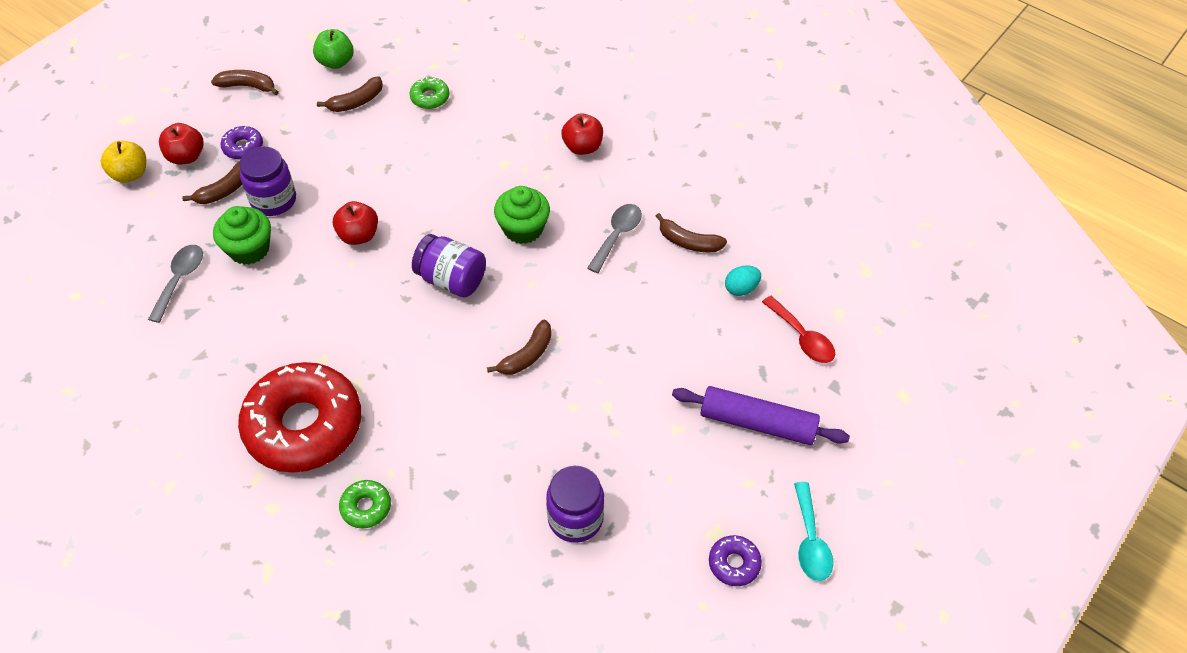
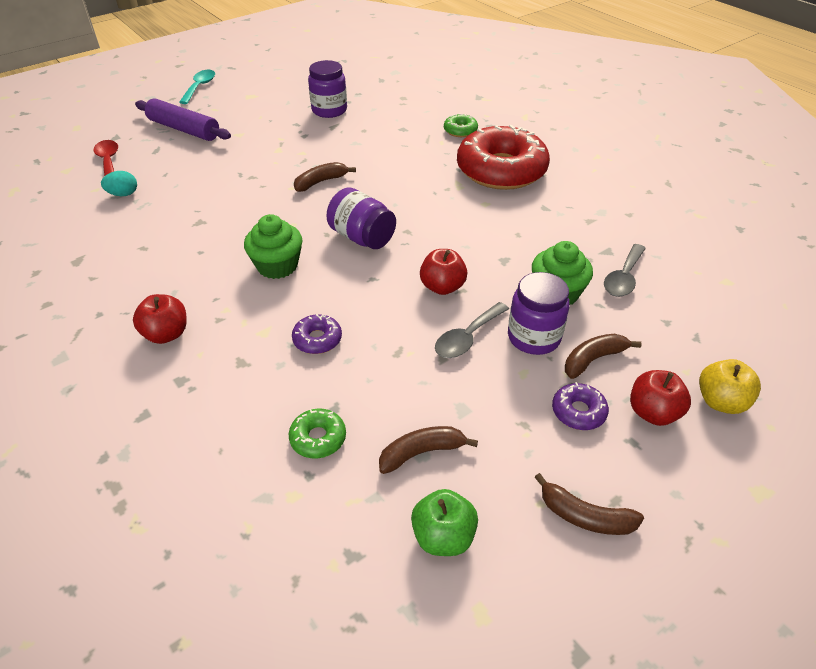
camera: 165 degrees left, 10 degrees down
grey spoon [587,204,642,273] -> grey spoon moved to [435,302,509,358]
brown banana [656,213,727,252] -> none
purple donut [709,535,762,586] -> purple donut moved to [292,314,342,354]

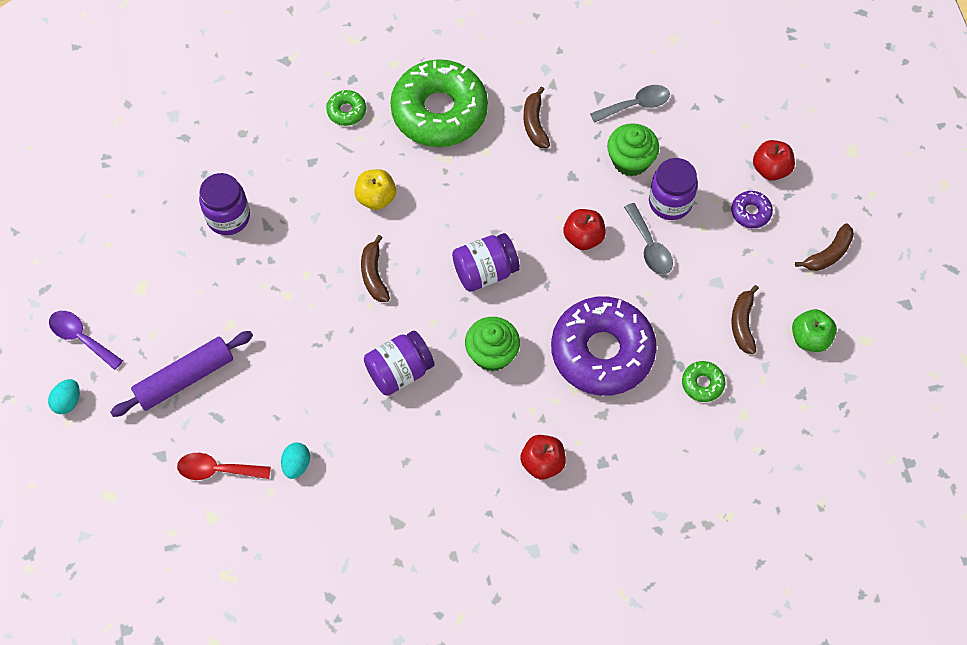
camera: 65 degrees left, 20 degrees up
turquoise spoon [179,70,215,104] -> purple spoon [49,311,123,370]
purple donut [292,314,342,354] -> purple donut [551,296,657,396], size x2.44
red donut [457,125,550,190] -> green donut [390,59,488,147]
brown banana [565,334,642,379] -> brown banana moved to [523,86,550,148]
grey spoon [604,244,646,297] -> grey spoon turned 75 degrees counterclockwise [590,85,670,123]
yellow apple [699,359,761,414] -> yellow apple moved to [354,169,396,210]
none -> turquoise egg [48,379,80,414]
none -> purple jar [364,331,435,396]

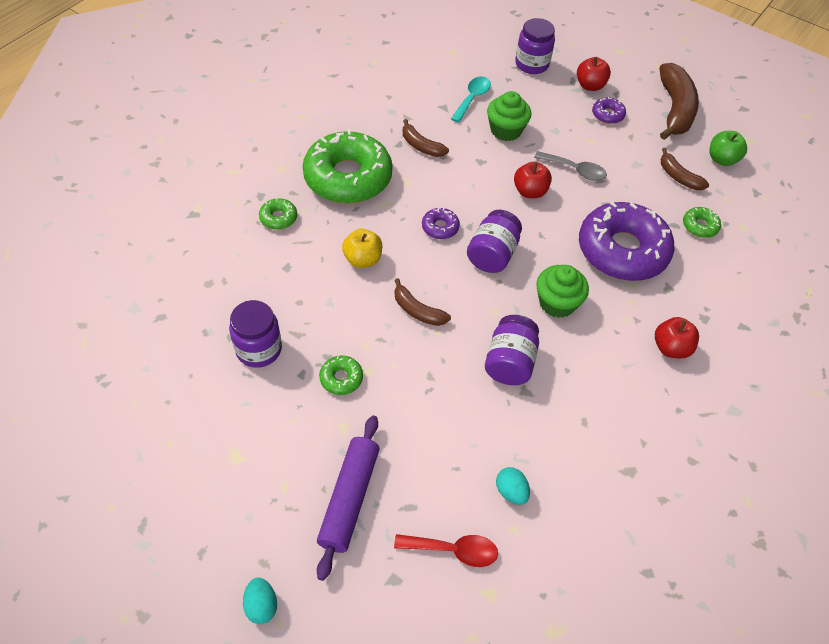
camera: 45 degrees left, 10 degrees down
purple spoon [49,311,123,370] -> none
red spoon [177,453,271,480] -> red spoon turned 135 degrees counterclockwise [394,534,498,567]
grey spoon [590,85,670,123] -> turquoise spoon [451,76,491,123]
purple jar [649,158,698,220] -> purple jar moved to [515,18,555,74]
brown banana [795,223,854,271] -> brown banana [659,63,699,140], size x1.85
none -> green donut [319,355,363,395]
none -> purple donut [422,208,460,239]

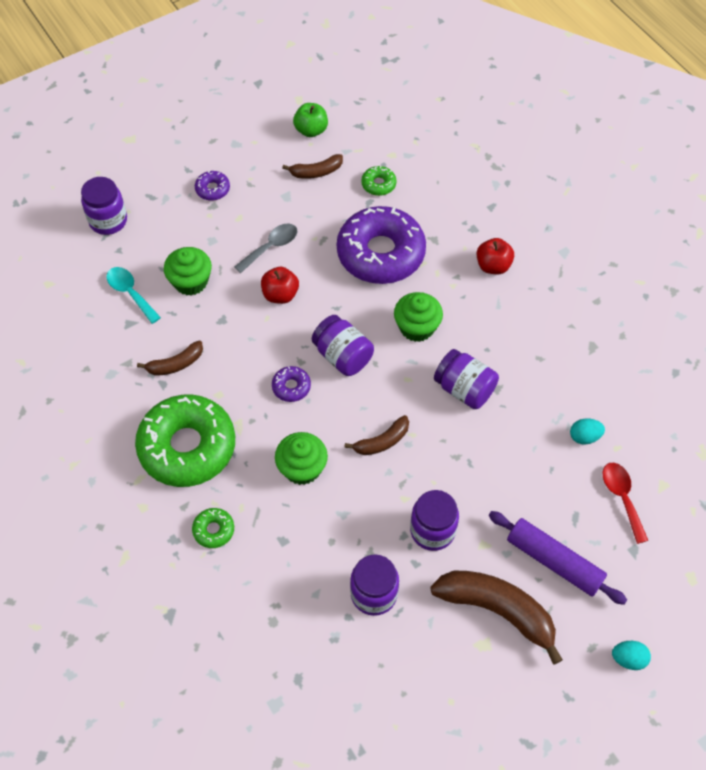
camera: 65 degrees left, 5 degrees up
green donut [319,355,363,395] -> purple jar [410,490,459,551]
yellow apple [342,229,382,268] -> green cupcake [275,432,328,485]
red spoon [394,534,498,567] -> red spoon turned 45 degrees counterclockwise [603,463,648,544]
red apple [577,57,611,91] -> none
brown banana [659,63,699,140] -> brown banana moved to [430,571,563,665]

